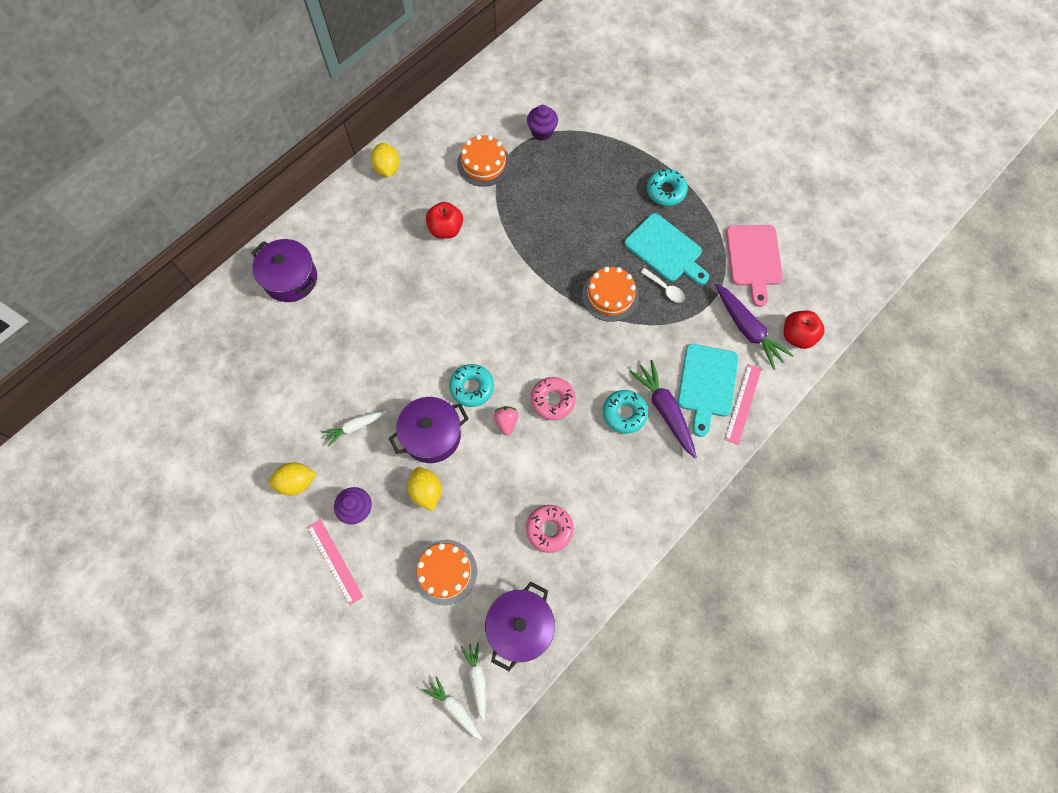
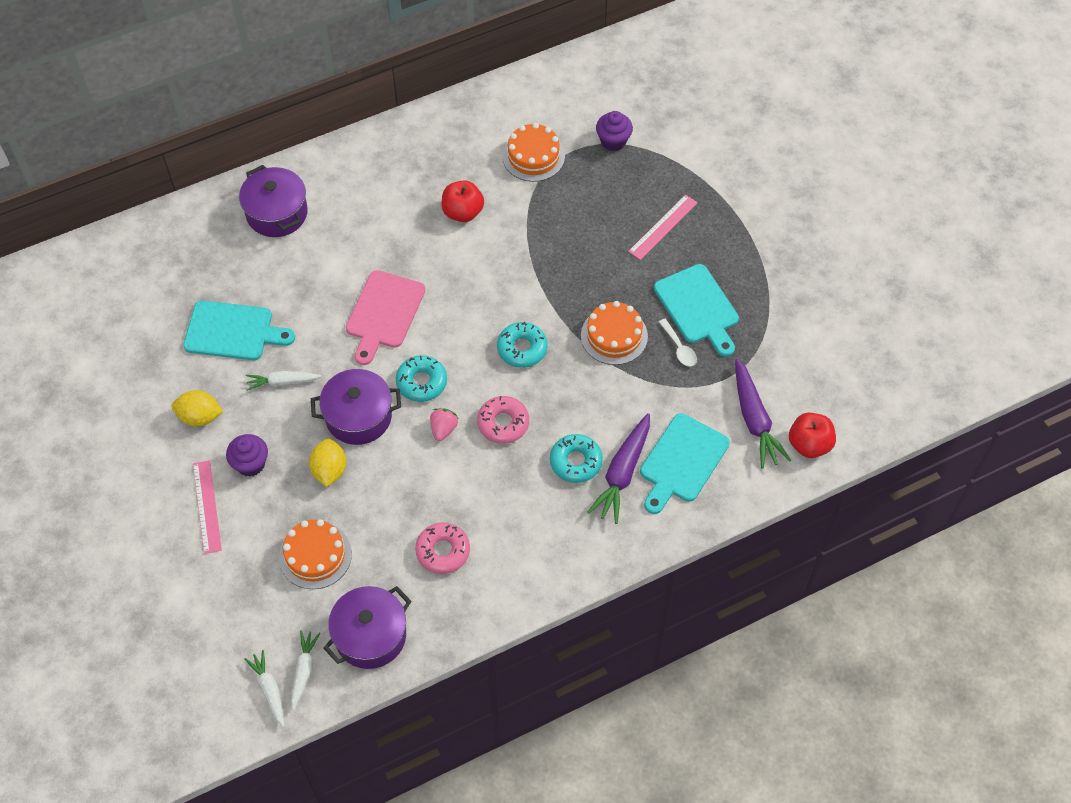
camera: 20 degrees right, 10 degrees down
yellow lemon [371,143,400,177] -> none
purple carrot [629,360,697,458] -> purple carrot turned 150 degrees counterclockwise [587,413,650,524]
turquoise donut [647,169,688,206] -> turquoise donut moved to [497,322,547,368]
pink ruler [725,364,762,445] -> pink ruler moved to [628,195,698,260]
pink cutting board [726,225,783,307] -> pink cutting board moved to [346,270,425,365]
none -> turquoise cutting board [183,300,295,360]

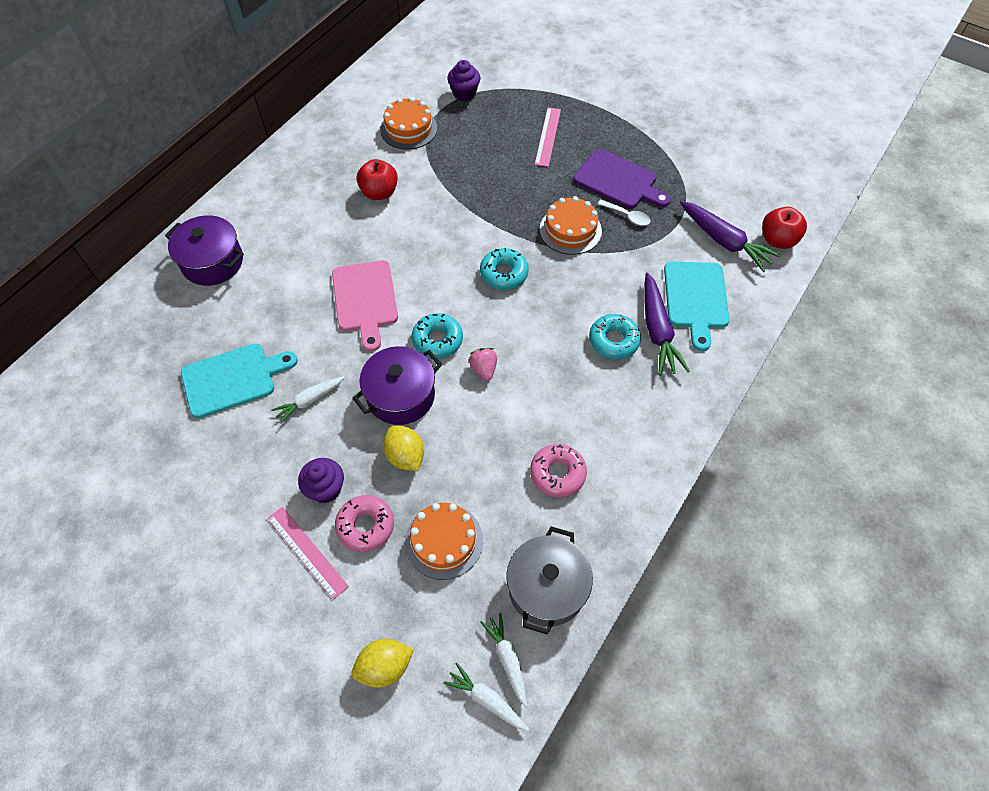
camera: 30 degrees left, 0 degrees up
yellow lemon [172,390,223,427] -> yellow lemon moved to [351,639,414,688]
purple pot [323,586,411,669] -> grey pot [507,526,593,635]
pink donut [477,396,529,444] -> pink donut moved to [335,495,394,552]
turquoise cutting board [654,264,739,357] -> purple cutting board [574,149,671,209]

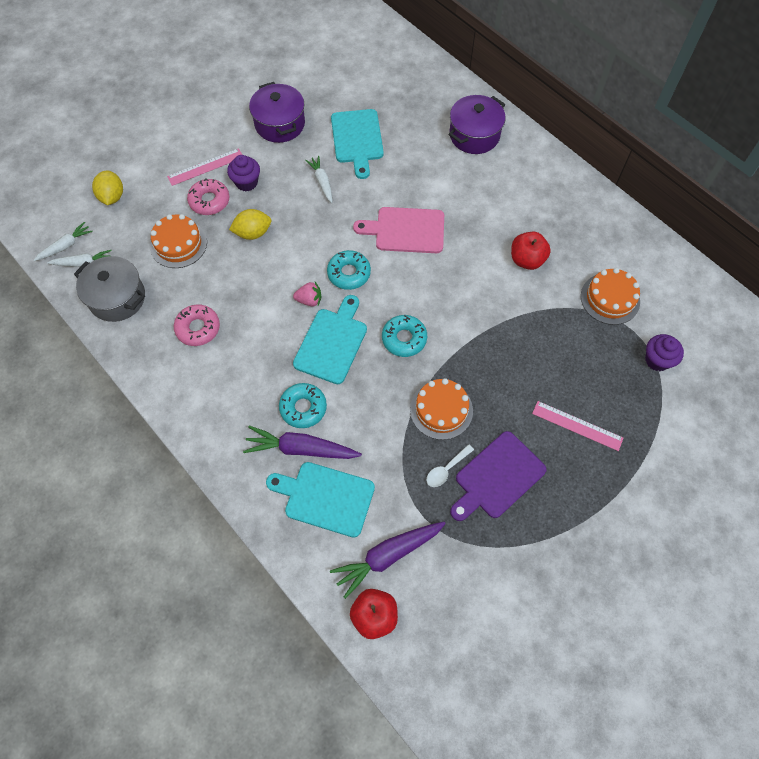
camera: 105 degrees right, 5 degrees up
purple pot [353,346,442,425] -> purple pot moved to [249,82,305,143]
none -> turquoise cutting board [293,295,367,384]

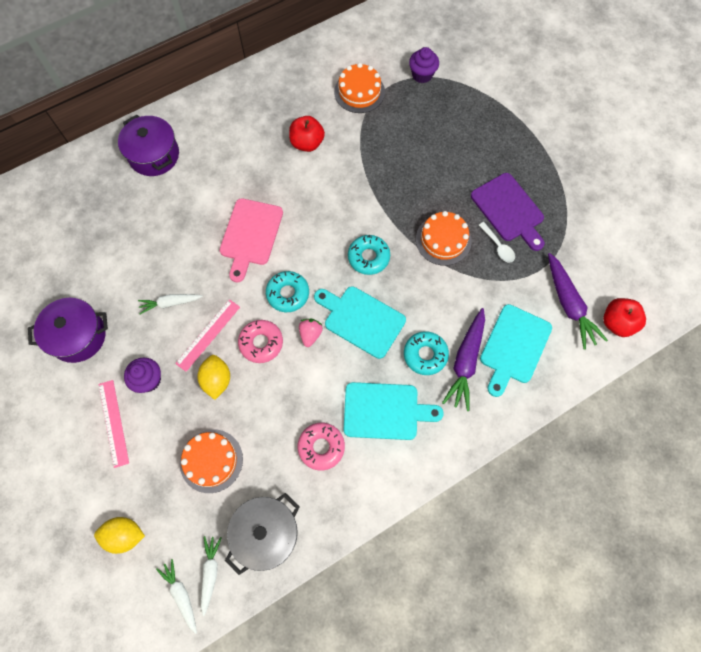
camera: 80 degrees left, 5 degrees up
pink donut [187,179,229,215] -> pink donut moved to [238,320,283,363]
turquoise cutting board [331,109,384,179] -> turquoise cutting board moved to [344,382,444,440]
pink ruler [532,401,623,451] -> pink ruler moved to [175,299,240,372]

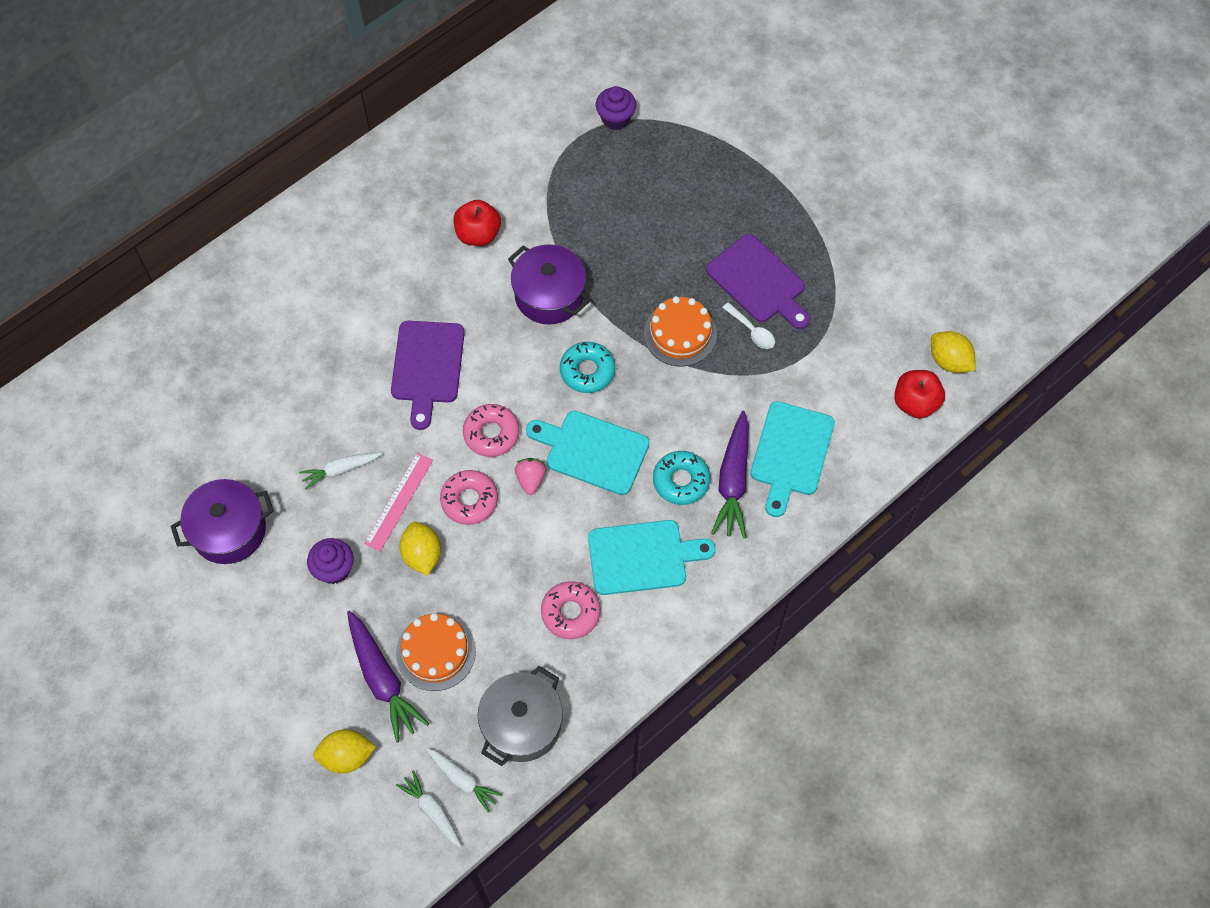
camera: 10 degrees left, 5 degrees down
pink ruler [99,380,129,468] -> none
purple pot [118,114,179,176] -> purple pot moved to [508,244,590,324]
white carrot [201,536,222,616] -> white carrot turned 135 degrees clockwise [426,748,503,813]
pink cutting board [219,198,283,282] -> purple cutting board [391,321,465,430]
turquoise donut [266,271,309,312] -> pink donut [463,404,520,457]
orange cake [334,63,385,113] -> none
purple carrot [548,253,608,350] -> purple carrot moved to [347,611,429,742]
none -> yellow lemon [931,331,976,373]

